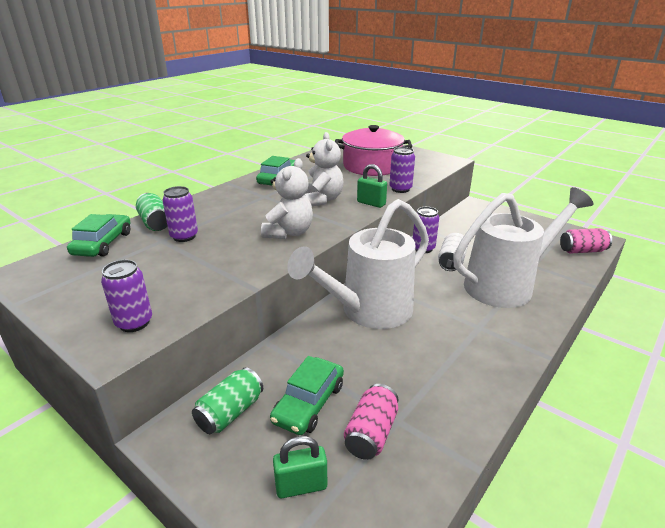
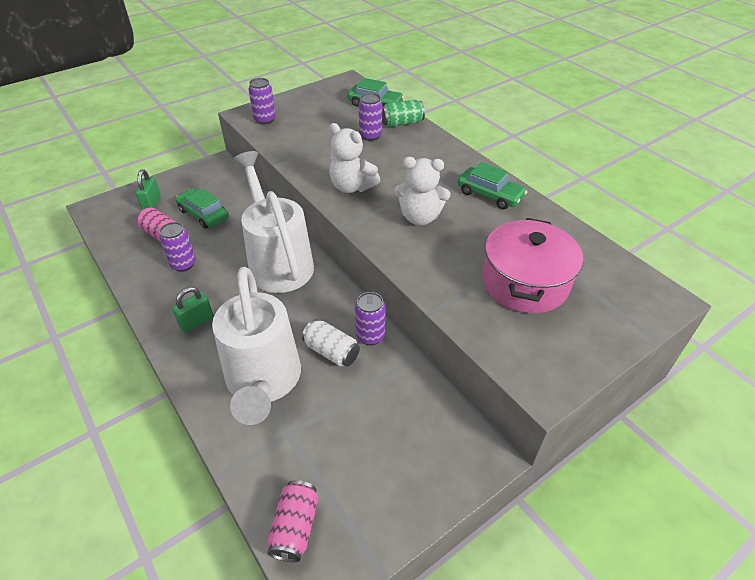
camera: 105 degrees right, 15 degrees up
green can [192,367,263,434] -> none
green padlock [357,164,387,208] -> green padlock moved to [172,287,214,333]
purple can [389,147,415,193] -> purple can moved to [159,222,196,272]

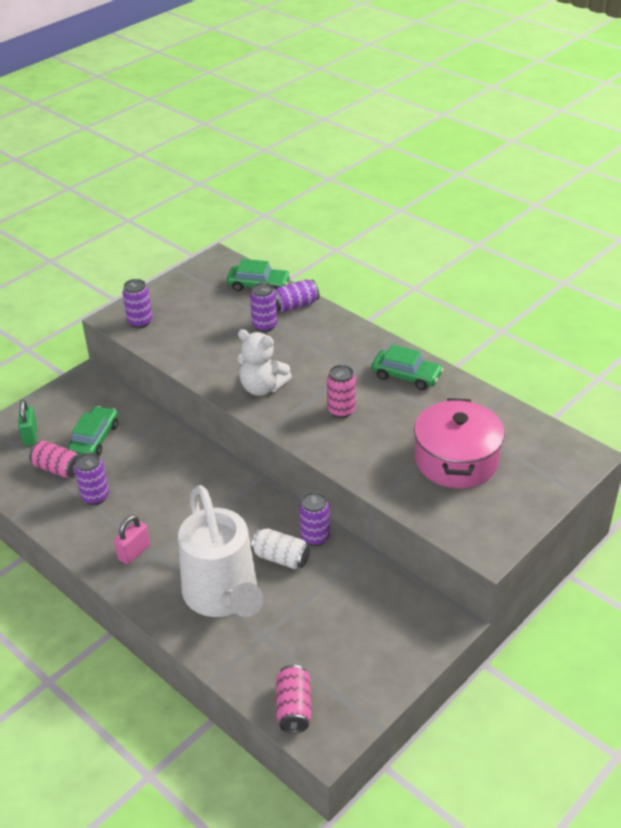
camera: 10 degrees left, 5 degrees down
green padlock [172,287,214,333] -> pink padlock [114,515,150,564]
green car [175,188,229,229] -> green car turned 75 degrees clockwise [68,406,118,456]
white watering can [233,151,314,293] -> none
green can [382,100,425,127] -> purple can [274,279,319,313]
white teddy bear [394,157,450,225] -> pink can [327,365,356,418]

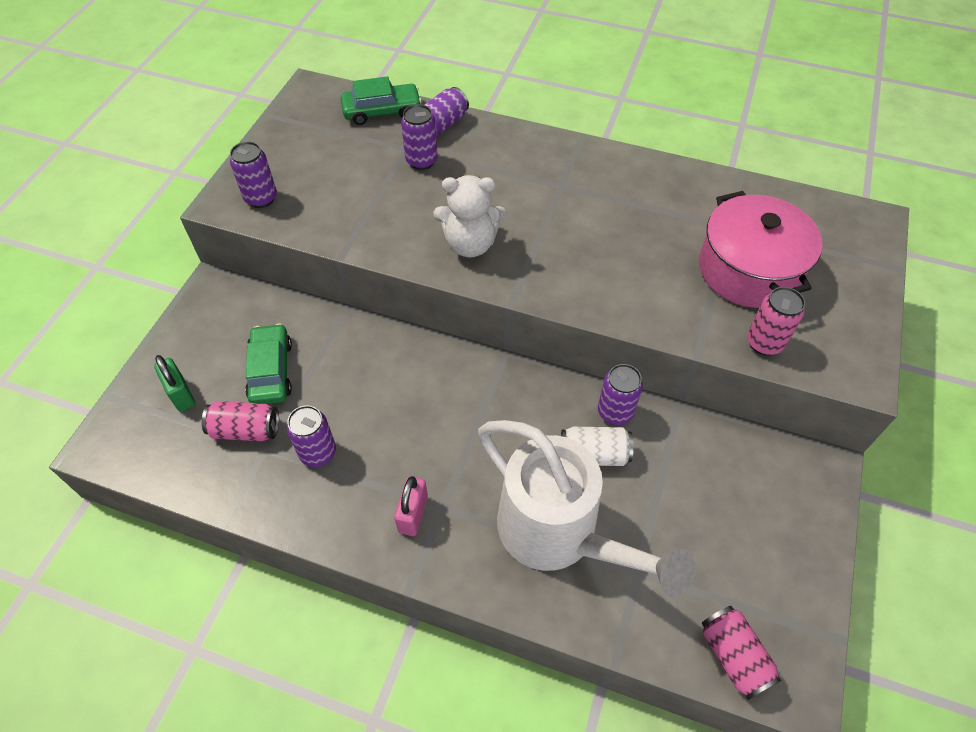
camera: 25 degrees left, 15 degrees up
pink can [327,365,356,418] -> pink can moved to [747,287,805,356]
green car [372,344,443,390] -> none

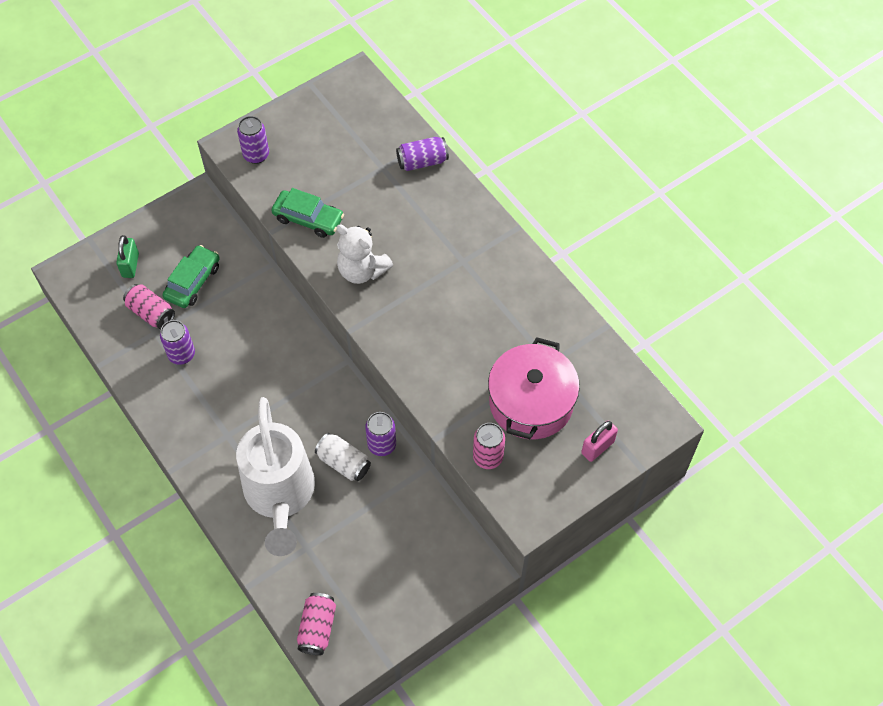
camera: 35 degrees right, 5 degrees up
green car [341,76,422,125] -> green car moved to [271,188,344,238]
pink padlock [394,476,428,536] -> pink padlock moved to [581,420,618,462]
purple can [401,104,438,170] -> none

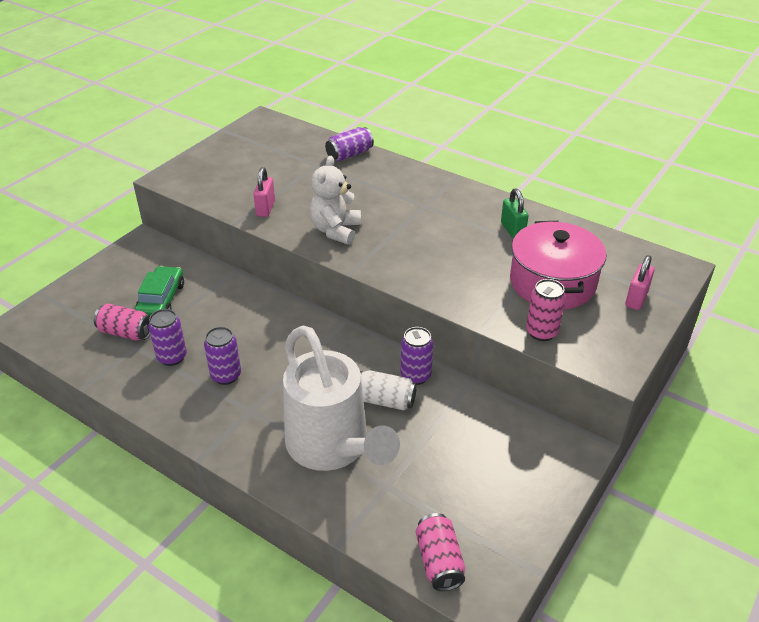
camera: 20 degrees left, 20 degrees down
green padlock [116,235,139,278] -> green padlock moved to [501,188,528,239]
purple can [237,116,269,164] -> purple can moved to [204,327,241,385]
green car [271,188,344,238] -> pink padlock [254,167,275,217]
white teddy bear [337,225,393,284] -> white teddy bear turned 90 degrees clockwise [310,156,361,245]

